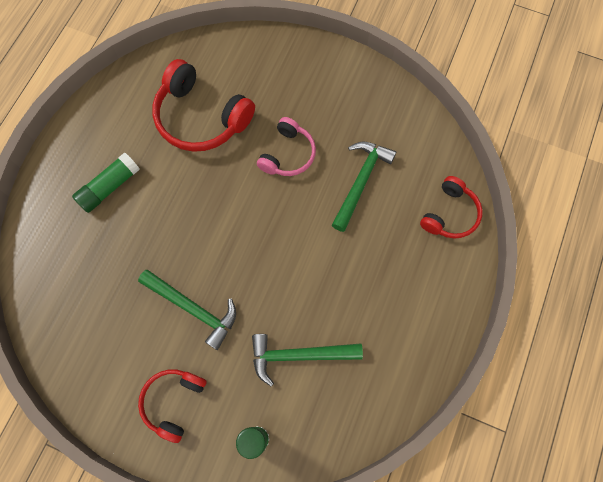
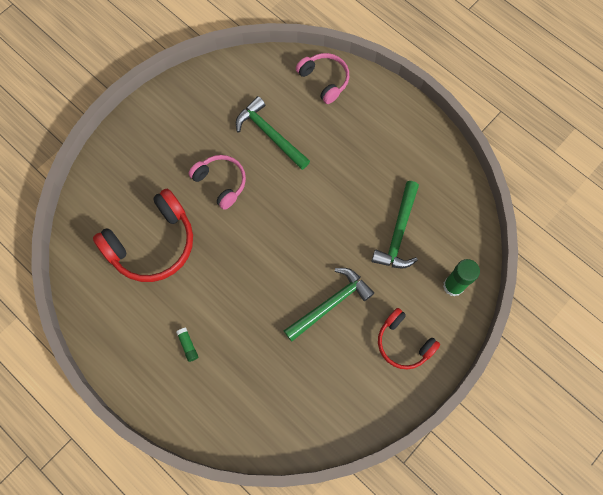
camera: 70 degrees left, 0 degrees up
green glue stick [72,152,140,213] -> green glue stick [176,328,198,362], size x0.50
red headphones [420,176,483,239] -> pink headphones [296,53,349,104]

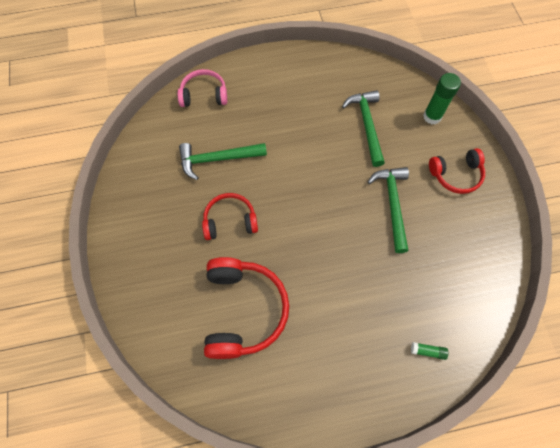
camera: 55 degrees left, 5 degrees down
green glue stick [176,328,198,362] -> green glue stick moved to [411,342,448,360]
pink headphones [188,155,246,210] -> red headphones [202,193,258,240]
green hammer [372,181,419,268] -> green hammer turned 150 degrees counterclockwise [342,90,385,167]

